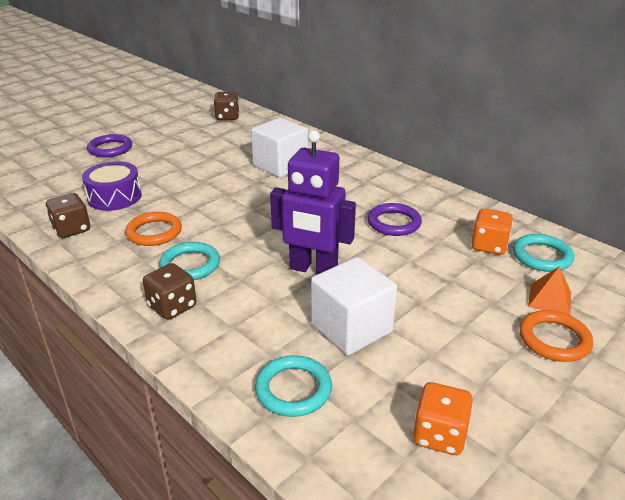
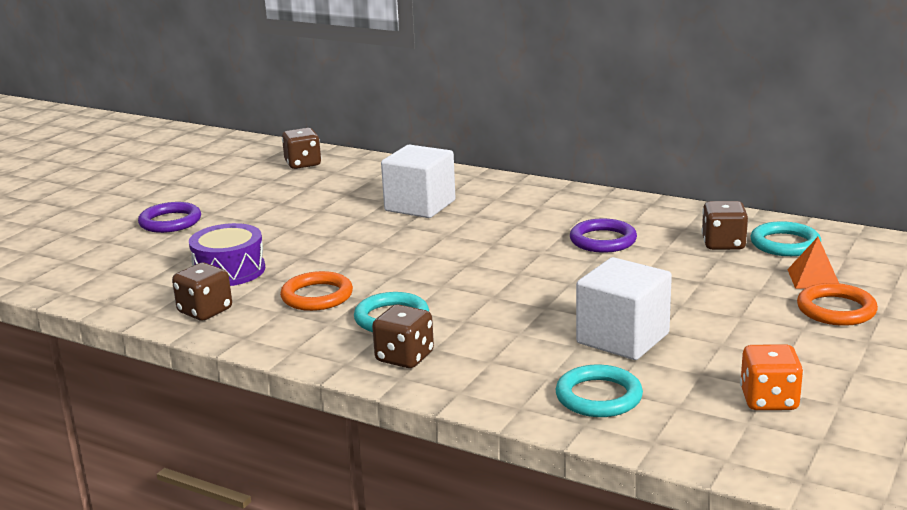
camera: 15 degrees left, 10 degrees down
purple robot [270,130,356,275] -> none
orange dice [471,209,513,255] -> brown dice [701,201,748,250]

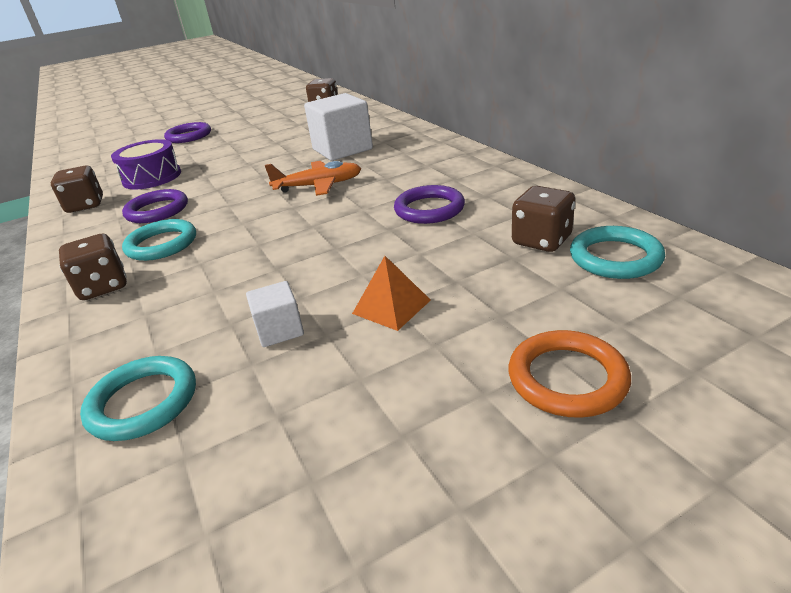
camera: 35 degrees right, 10 degrees up
orange ring [280,271,353,311] -> purple ring [122,189,188,223]
white cube [576,257,672,360] -> white cube [246,281,304,347], size x0.50
orange dice [740,344,803,410] -> none
orange pyramid [787,237,839,289] -> orange pyramid moved to [352,256,431,331]
none -> orange plane [265,161,361,196]

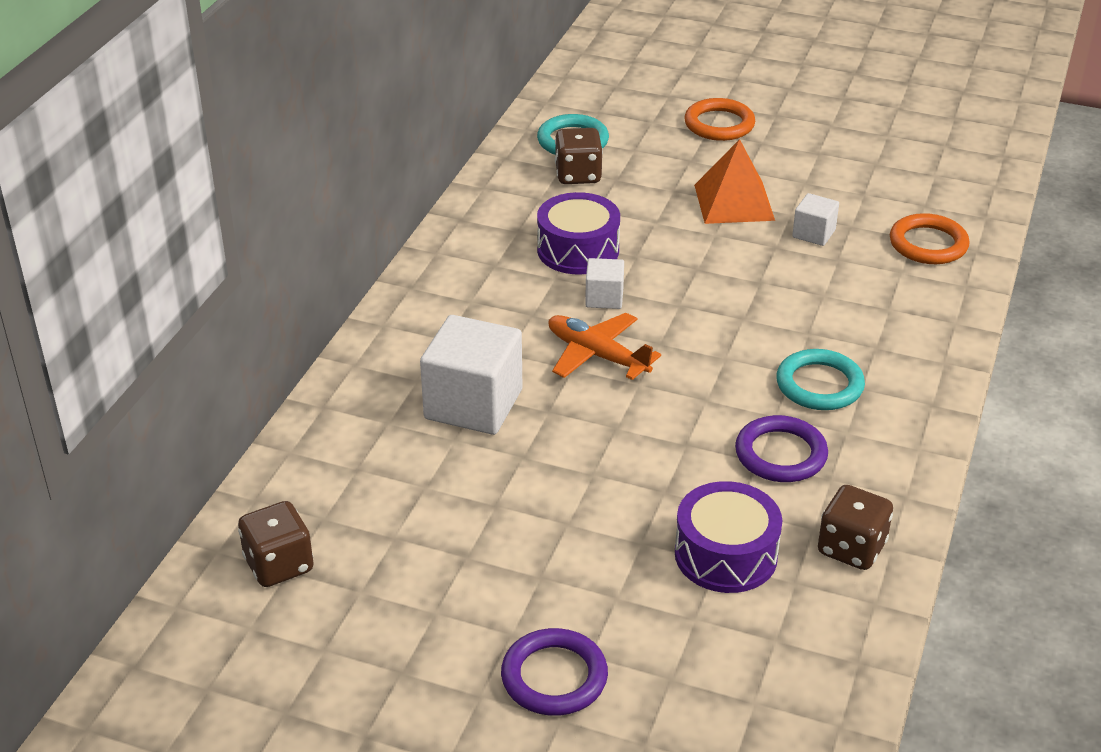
camera: 135 degrees left, 5 degrees up
brown dice [59,234,127,300] -> none
turquoise ring [80,356,196,441] -> orange ring [890,213,970,264]
orange pyramid [352,256,431,331] -> orange pyramid [694,139,775,224], size x1.51
purple ring [394,185,465,224] -> purple drum [537,192,620,274]
none -> white cube [585,258,624,309]

